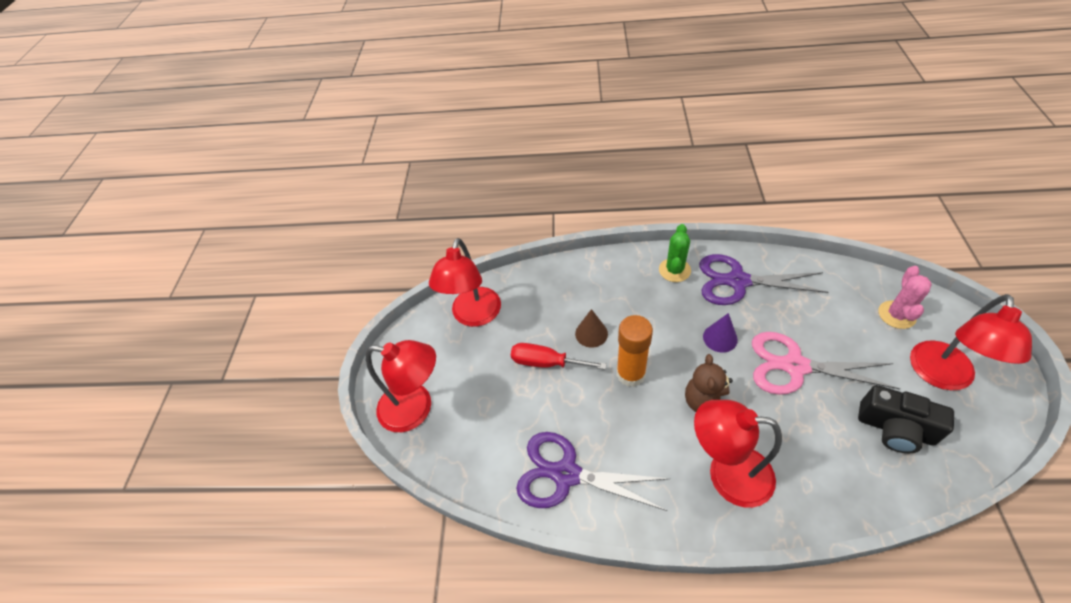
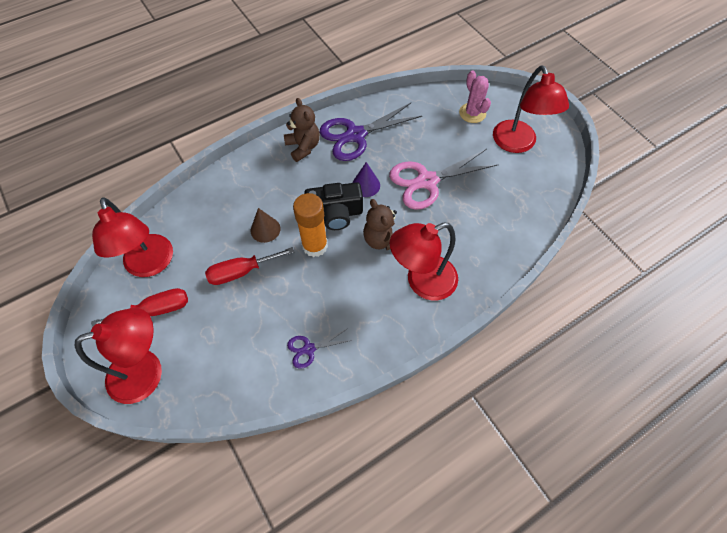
camera: 40 degrees left, 10 degrees up
purple scissors [516,432,670,511] -> purple scissors [287,329,353,369], size x0.49
green cactus [659,224,691,282] -> brown teddy bear [284,98,320,162]
black camera [858,385,954,453] -> black camera moved to [304,182,363,230]
none -> red screwdriver [91,288,188,327]

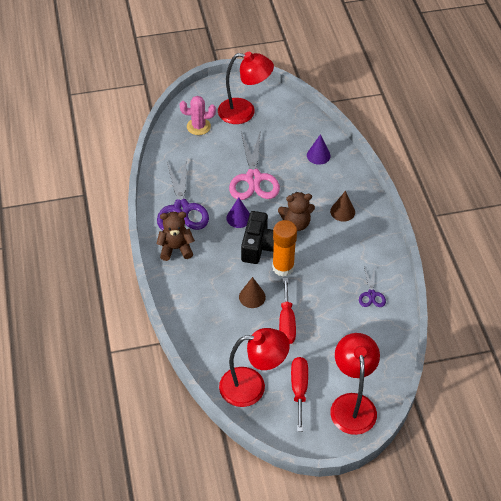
camera: 70 degrees left, 10 degrees down
red lamp [389,223,458,300] -> brown cone [330,191,355,222]
none -> purple cone [307,134,331,165]

